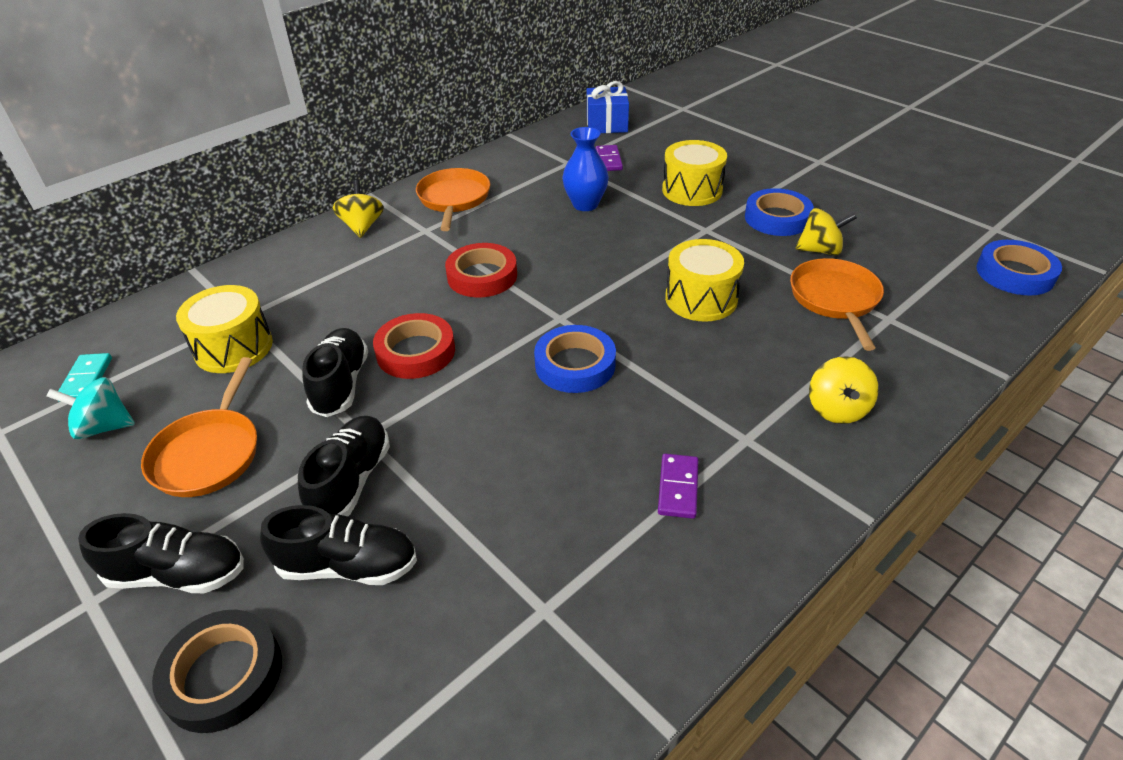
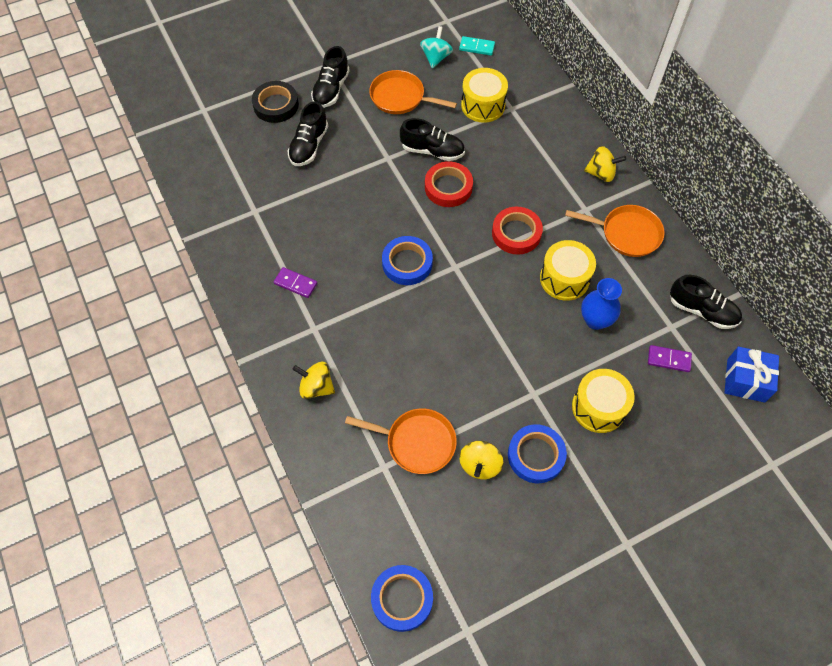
camera: 105 degrees right, 20 degrees up
black shoe [298,416,390,516] -> black shoe moved to [670,275,742,329]
yellow drum [665,239,744,322] -> yellow drum moved to [540,240,596,301]

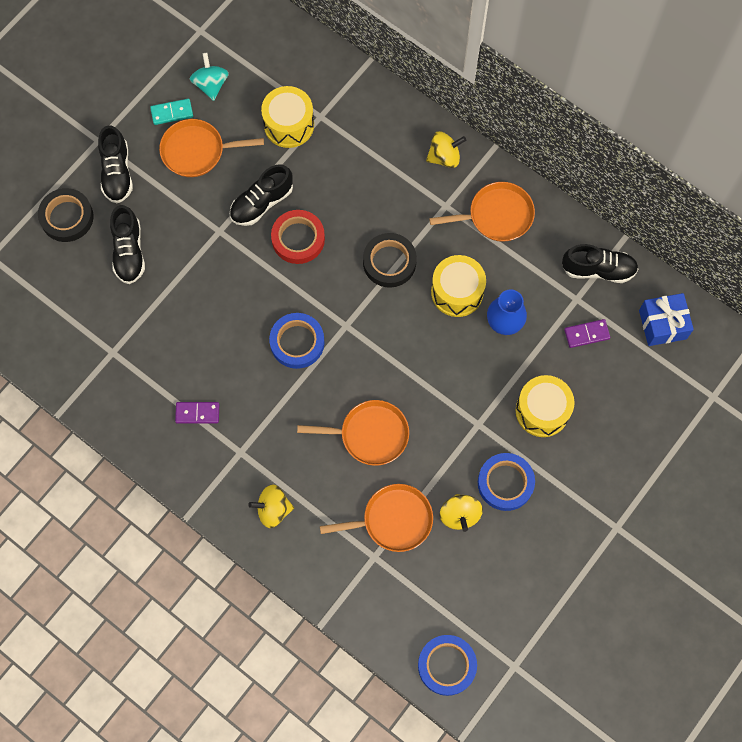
camera: 25 degrees left, 10 degrees up
black shoe [400,118,465,161] -> black shoe turned 150 degrees clockwise [230,164,293,226]
turquoise domino [459,36,495,56] -> turquoise domino moved to [150,99,193,125]
red tape [492,207,543,255] -> black tape [363,233,417,287]
none -> orange pan [297,400,409,466]

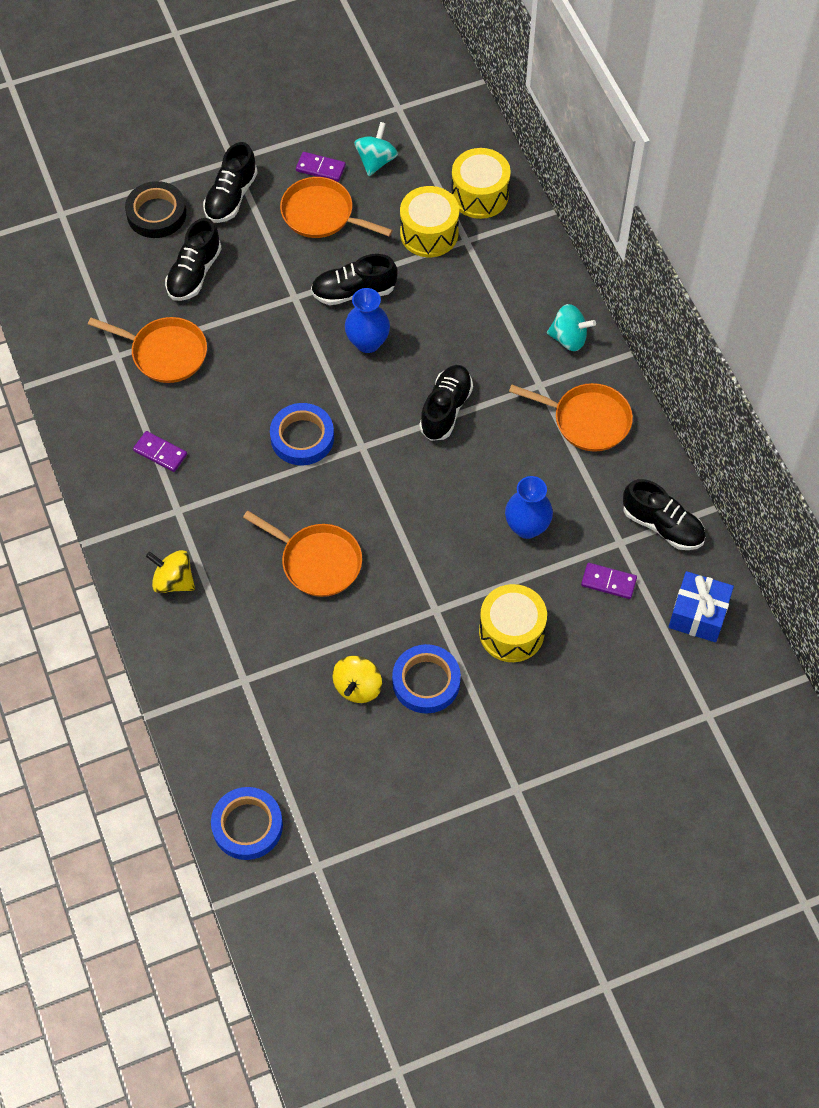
camera: 30 degrees right, 10 degrees down
turquoise domino [150,99,193,125] -> purple domino [296,152,346,182]
red tape [271,210,325,264] -> blue vase [345,288,390,353]
orange pan [320,484,433,552] -> orange pan moved to [88,317,207,383]
black tape [363,233,417,287] -> black shoe [419,365,473,441]
yellow spinning top [426,131,466,168] -> turquoise spinning top [547,304,596,351]
yellow drum [431,255,486,317] -> yellow drum moved to [451,148,511,219]

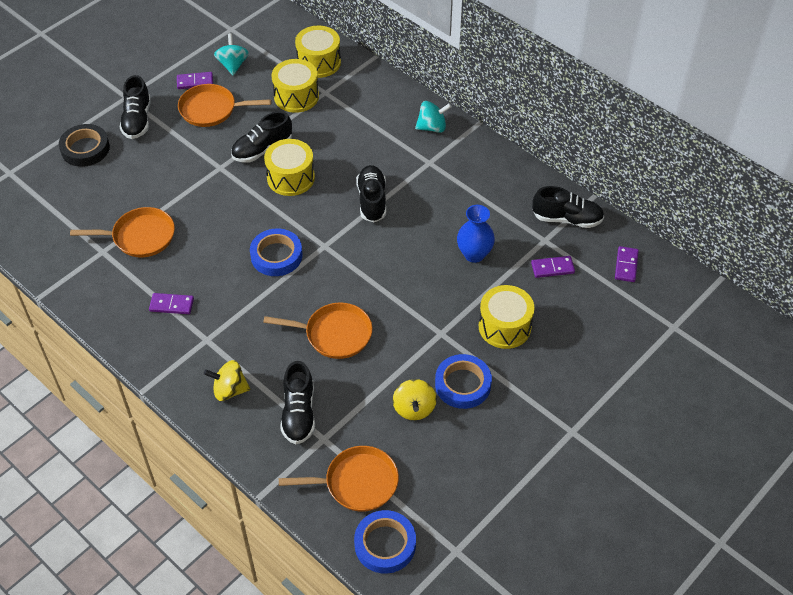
camera: 25 degrees left, 10 degrees down
black shoe [165,218,222,301] -> black shoe moved to [280,361,315,444]
blue vase [345,288,390,353] -> yellow drum [264,139,315,196]
orange pan [509,383,633,452] -> orange pan moved to [279,446,399,512]
blue gift [669,571,734,642] -> purple domino [615,246,639,282]

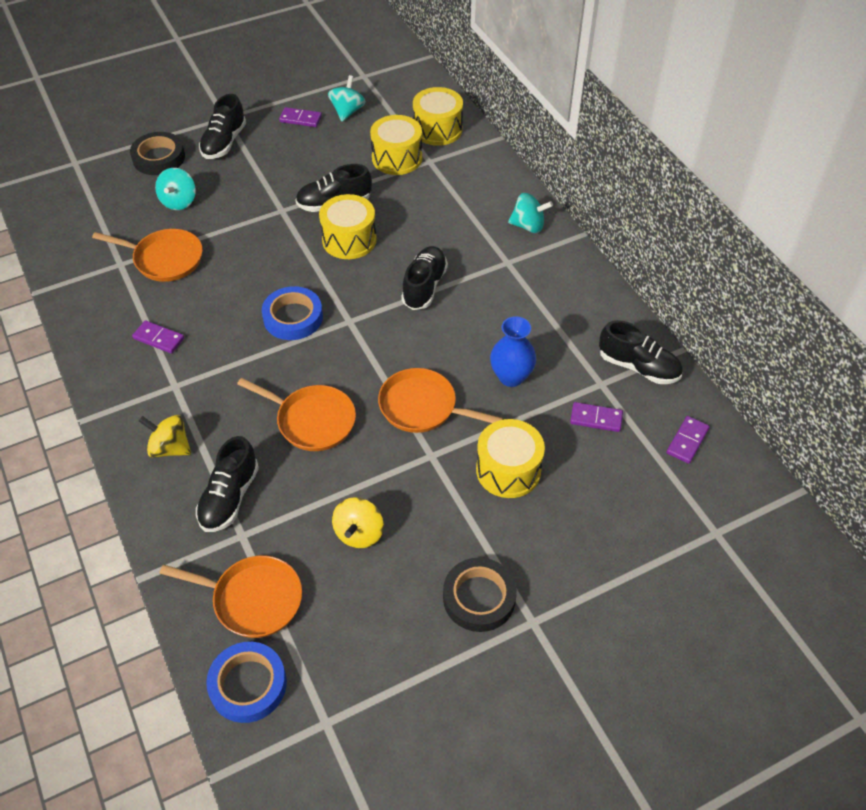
camera: 20 degrees right, 0 degrees up
orange pan [178,84,272,127] -> orange pan moved to [378,368,503,433]
blue tape [435,354,492,409] -> none
none -> turquoise spinning top [155,168,196,210]
none -> black tape [443,558,517,632]

